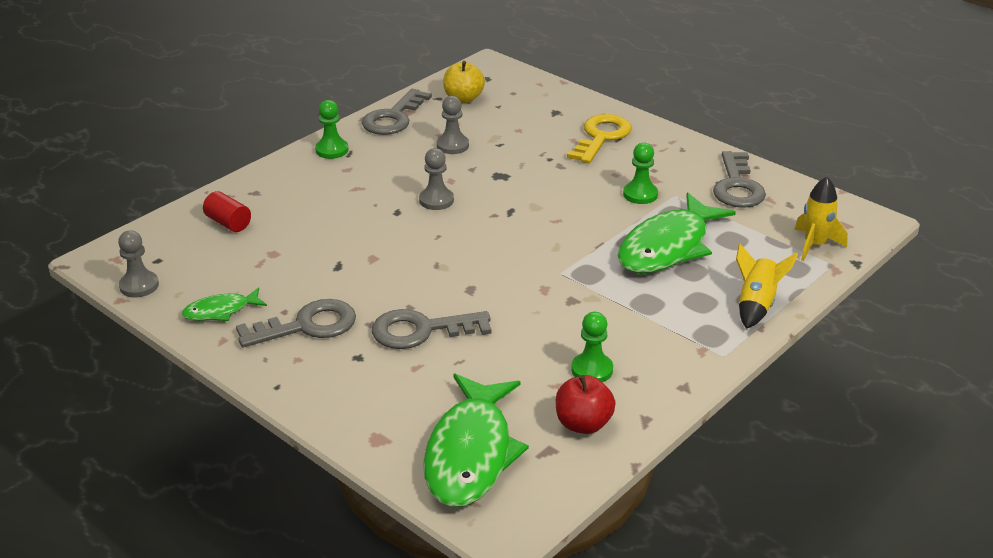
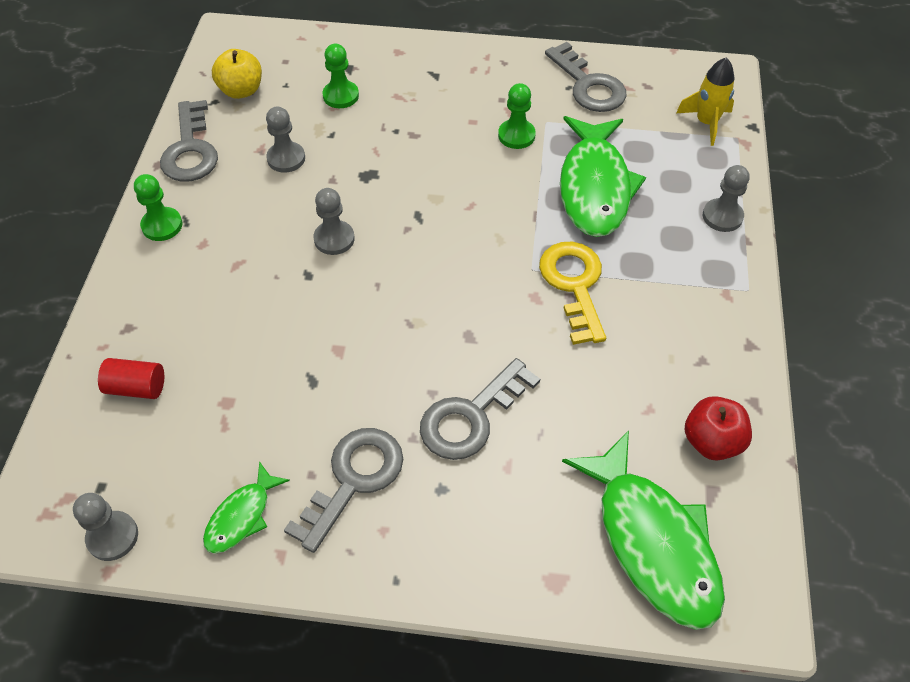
camera: 35 degrees left, 20 degrees up
yellow key [567,114,632,163] -> yellow key moved to [539,242,606,345]
green pawn [571,312,613,382] -> green pawn moved to [323,44,359,108]
yellow rocket [736,244,798,329] -> grey pawn [703,165,749,232]

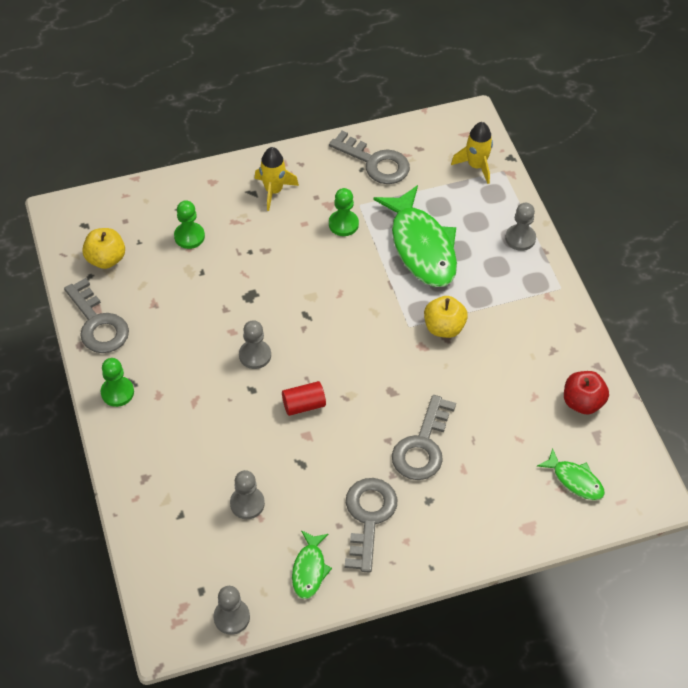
camera: 25 degrees left, 0 degrees up
red cylinder [98,358,164,399] -> red cylinder moved to [282,381,326,416]
grey pawn [266,107,305,173] -> grey pawn moved to [230,470,265,519]
yellow key [539,242,606,345] -> yellow apple [424,296,468,338]
green fish [562,430,725,630] -> green fish [537,448,605,500], size x0.49
none -> yellow rocket [255,147,299,211]

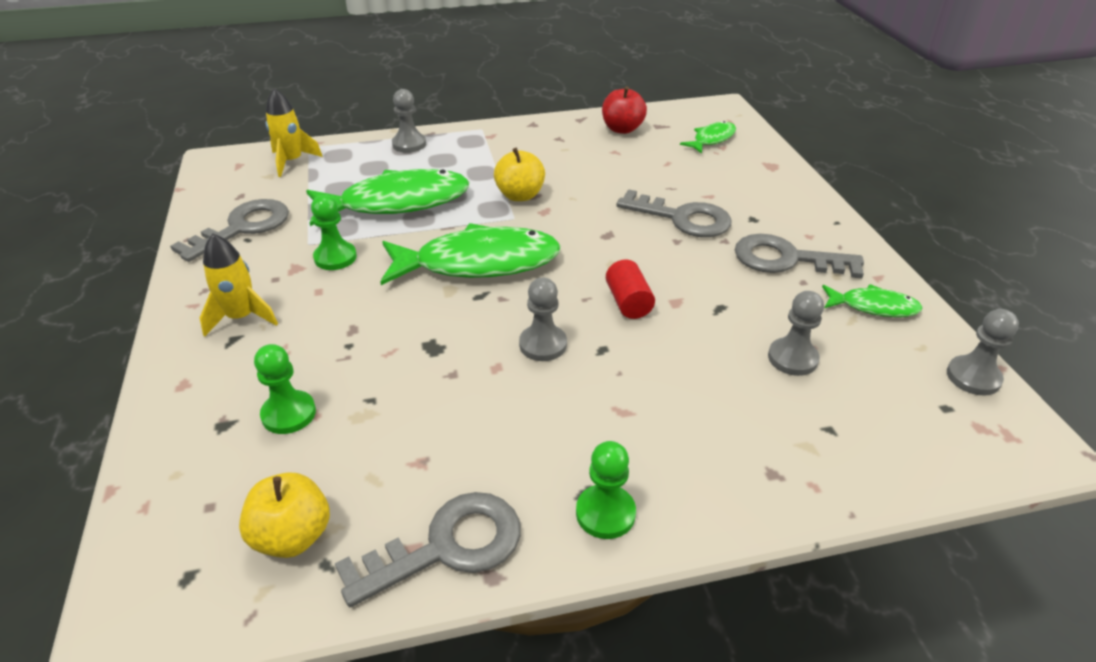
camera: 85 degrees left, 15 degrees down
none -> green fish [380,223,561,285]

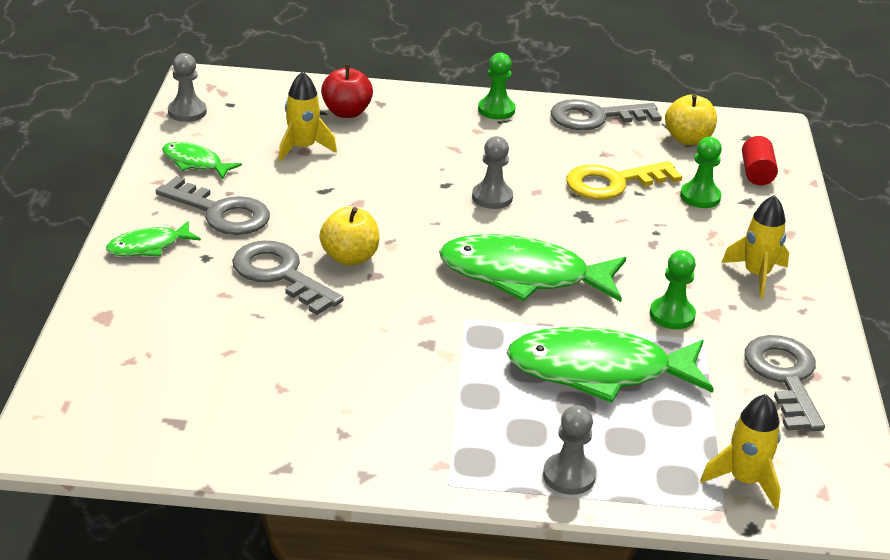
camera: 165 degrees left, 5 degrees down
grey key [170,199,289,262] -> grey key turned 120 degrees clockwise [745,335,825,431]
yellow apple [494,148,545,201] -> yellow apple moved to [319,207,379,265]
red apple [602,86,647,134] -> red apple moved to [321,64,373,118]
red cylinder [606,259,655,319] -> red cylinder moved to [742,136,778,185]
green fish [680,121,736,154] -> green fish moved to [106,221,201,256]
grey pawn [768,291,824,376] -> yellow rocket [278,71,337,162]
none -> yellow key [566,161,682,200]

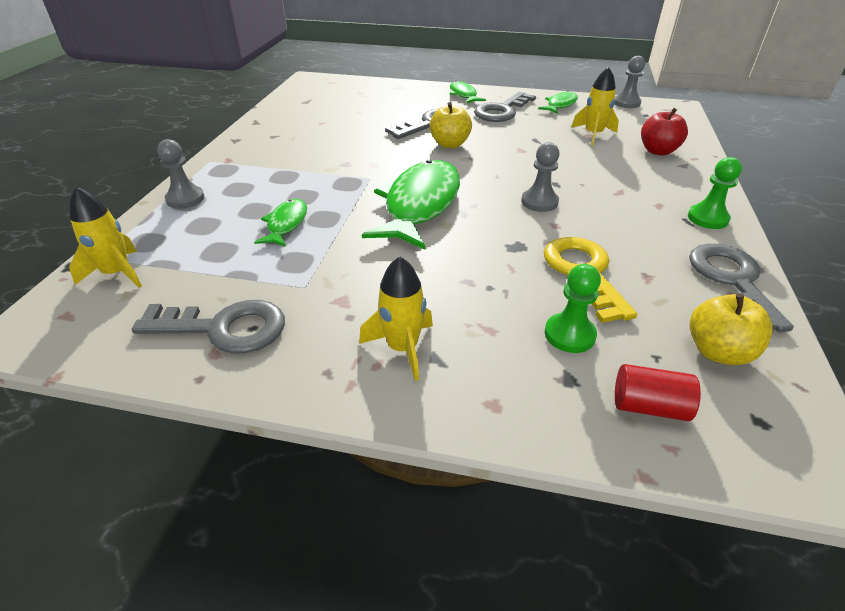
camera: 100 degrees right, 5 degrees up
green fish [506,327,714,403] -> green fish [254,199,307,247], size x0.49
green pawn [650,250,696,329] -> none

